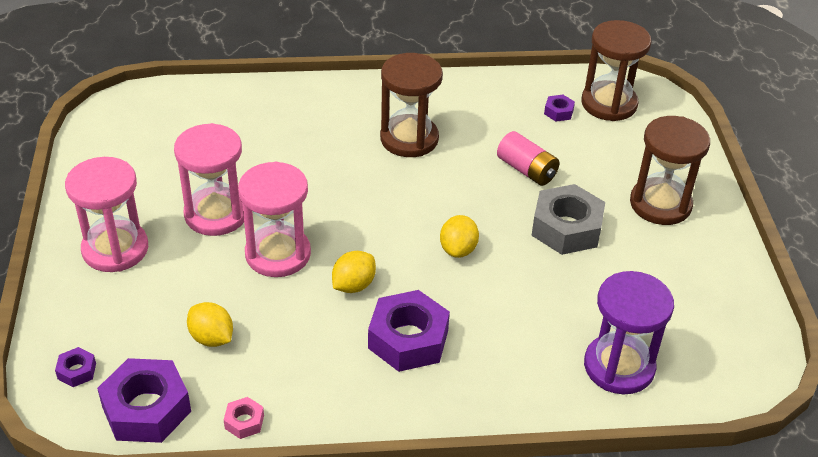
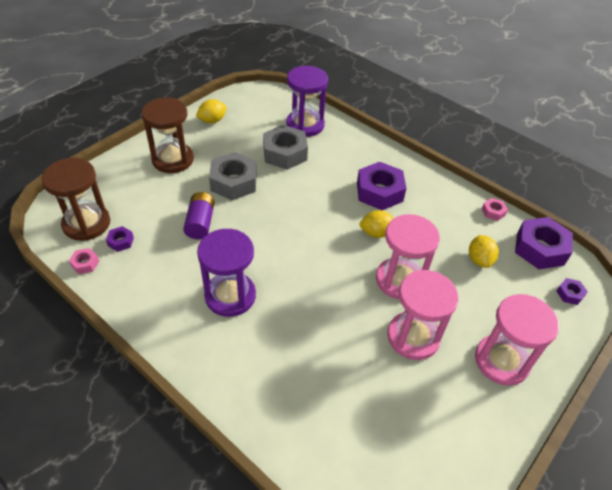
camera: 135 degrees left, 5 degrees up
brown hourglass [380,53,443,157] -> purple hourglass [197,229,256,317]
yellow lemon [440,215,479,258] -> yellow lemon moved to [196,99,227,123]
pink battery [497,131,560,186] -> purple battery [183,192,215,239]
none -> pink nut [69,248,99,274]
none -> grey nut [263,125,308,170]

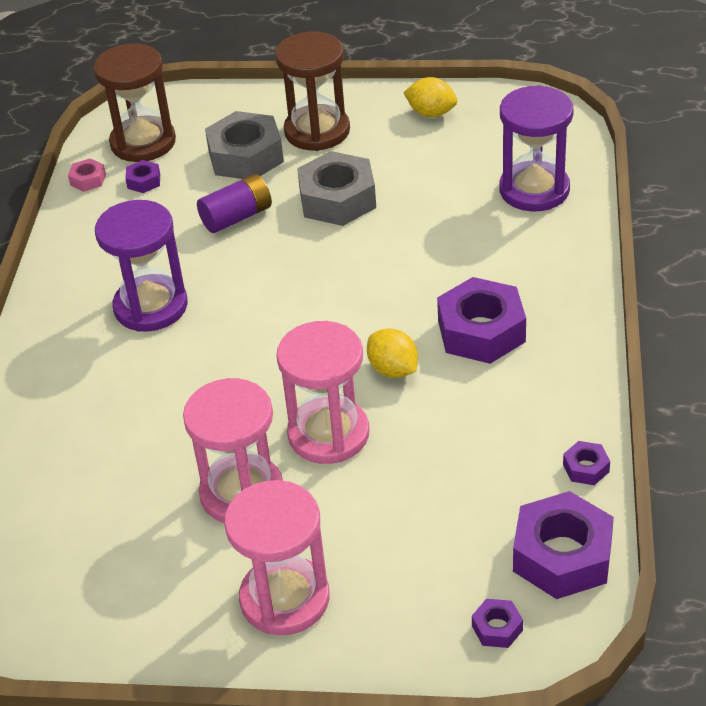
camera: 60 degrees right, 5 degrees down
grey nut [263,125,308,170] -> grey nut moved to [205,111,284,179]
yellow lemon [469,235,499,268] -> none
pink nut [482,198,508,221] -> purple nut [563,441,610,485]

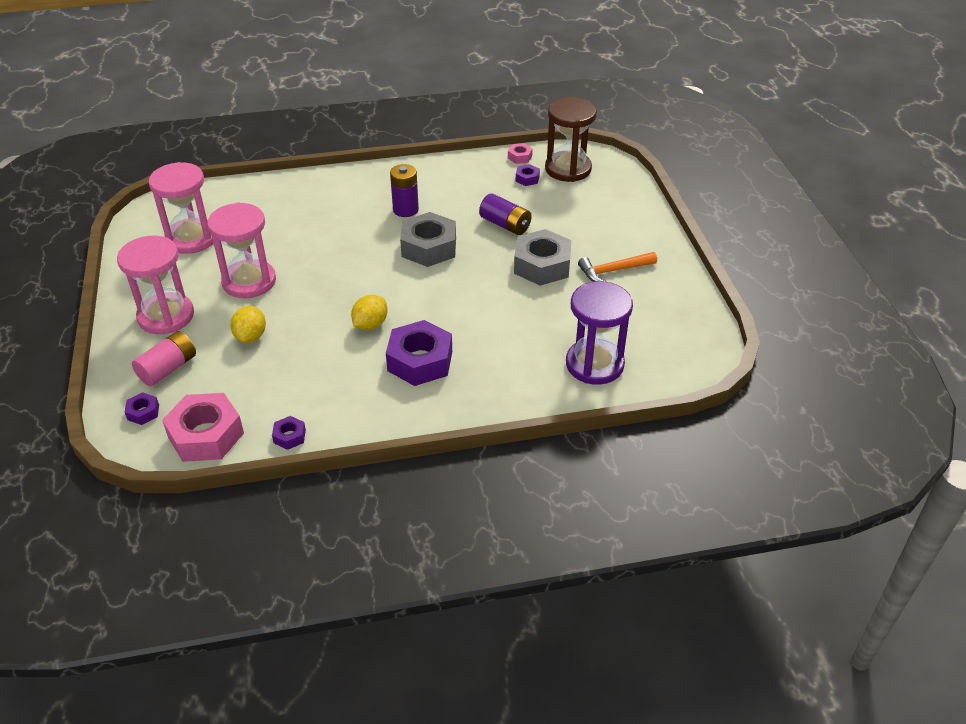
camera: 70 degrees right, 0 degrees up
purple hourglass [95,200,188,332] -> purple battery [390,164,419,217]
grey nut [205,111,284,179] -> grey nut moved to [400,212,456,267]
brown hourglass [275,32,350,151] -> none
pink hourglass [276,321,369,464] -> pink hourglass moved to [149,162,213,254]
yellow lemon [403,77,457,117] -> yellow lemon moved to [230,306,266,343]
purple nut [513,491,614,599] -> pink nut [162,393,244,462]
none -> pink battery [132,331,196,386]
none -> orange hammer [578,252,657,282]

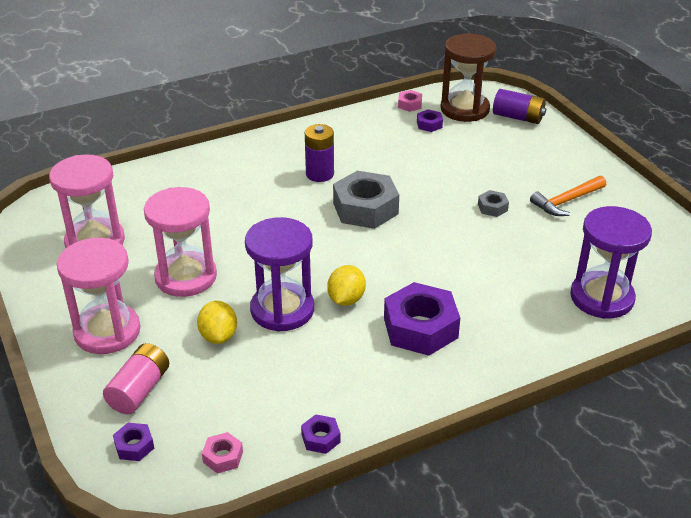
camera: 15 degrees left, 5 degrees down
pink nut [162,393,244,462] -> pink nut [202,432,243,474], size x0.46
purple battery [479,194,532,235] -> purple battery moved to [493,89,546,124]
grey nut [514,229,572,286] -> grey nut [478,190,509,217], size x0.46
none -> purple hourglass [245,217,314,332]

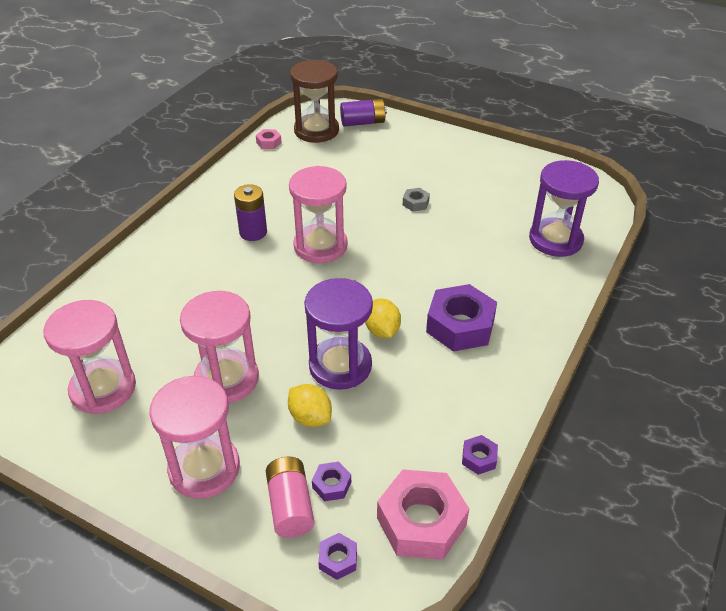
camera: 35 degrees left, 5 degrees up
pink nut [202,432,243,474] -> pink nut [377,469,469,560], size x2.18
grey nut [333,171,399,229] -> pink hourglass [289,166,348,263]
purple nut [417,109,443,132] -> purple nut moved to [312,462,351,501]
orange hammer [530,176,606,216] -> none

